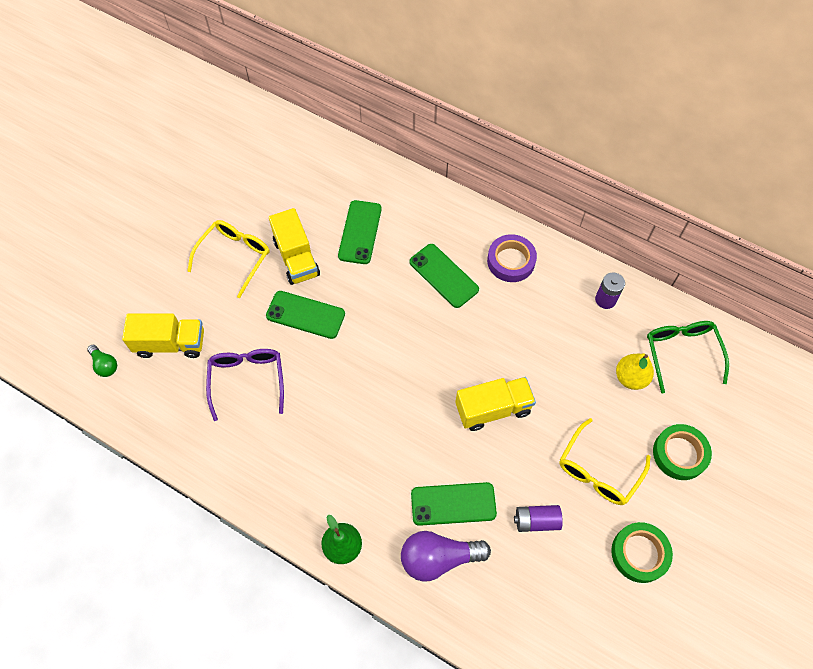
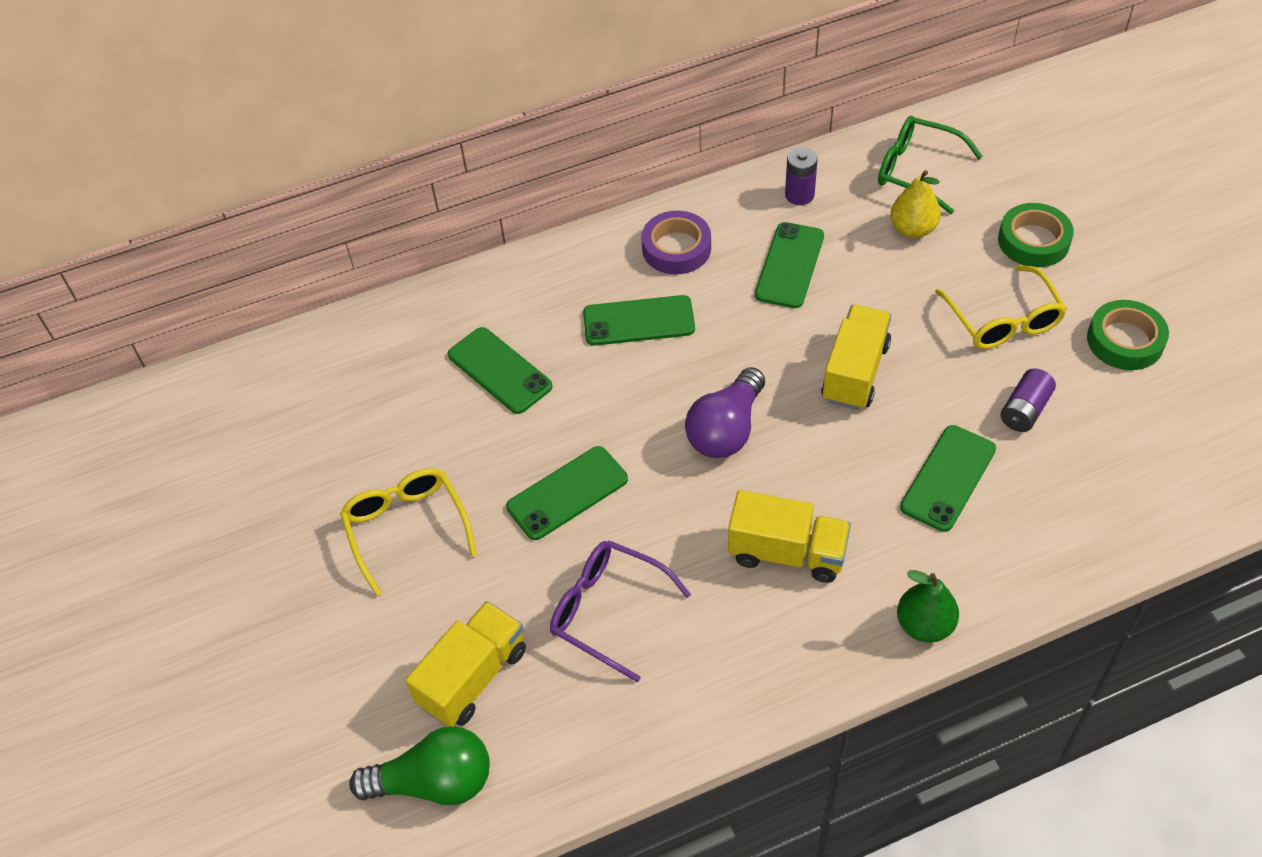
camera: 50 degrees left, 10 degrees down
green light bulb [87,345,117,377] -> green light bulb [349,726,490,805], size x1.87
yellow truck [269,208,320,285] -> yellow truck moved to [728,490,851,583]
purple light bulb [401,531,491,582] -> purple light bulb moved to [685,367,765,458]
none -> green phone [755,222,824,308]

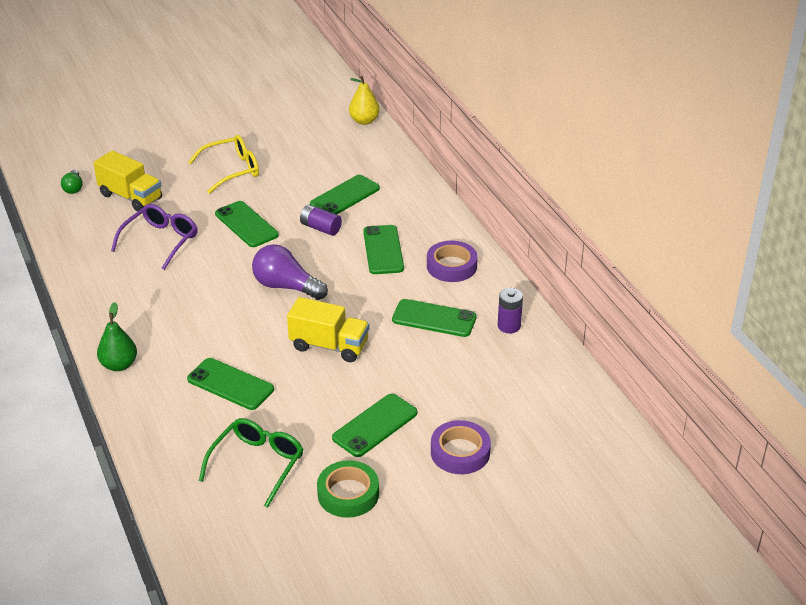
camera: 85 degrees right, 15 degrees down
green light bulb [349,726,490,805] -> green light bulb [61,170,83,194], size x0.53
yellow truck [728,490,851,583] -> none
green glasses [878,116,983,214] -> green glasses moved to [199,418,304,508]
yellow pear [891,170,941,238] -> yellow pear moved to [349,76,380,125]
yellow glasses [935,265,1067,349] -> green phone [332,394,417,457]
green tape [998,203,1074,267] -> purple tape [431,420,491,474]
purple battery [1000,368,1056,432] -> purple battery moved to [300,204,342,236]

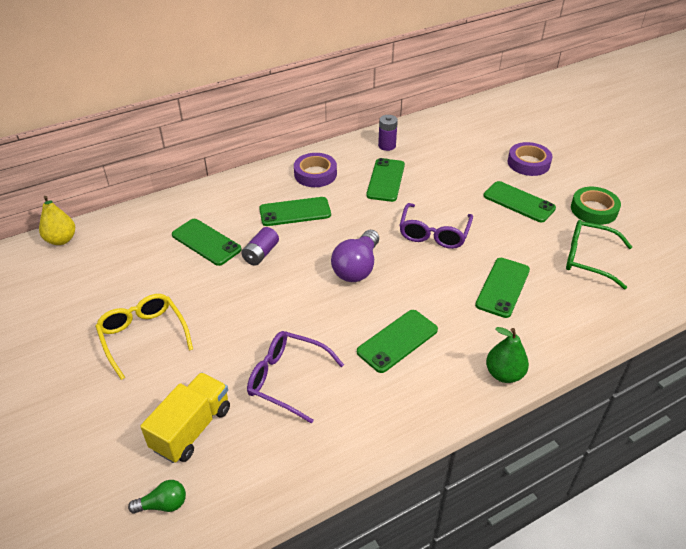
camera: 95 degrees left, 5 degrees up
green phone [215,201,279,247] -> green phone moved to [357,310,438,373]
yellow truck [287,297,369,362] -> purple glasses [399,203,473,249]

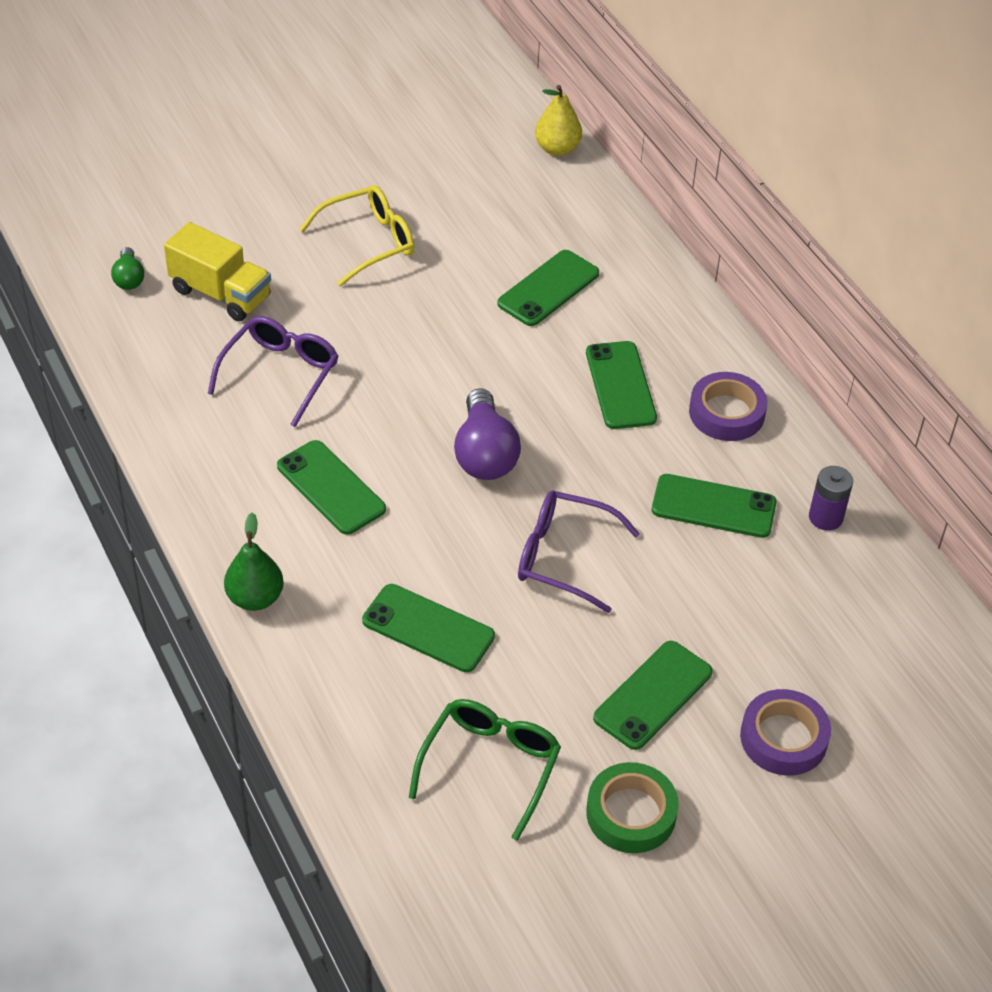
camera: 90 degrees right, 5 degrees up
purple battery [241,227,279,266] -> none
purple light bulb [331,230,379,282] -> purple light bulb turned 120 degrees counterclockwise [454,388,521,480]

